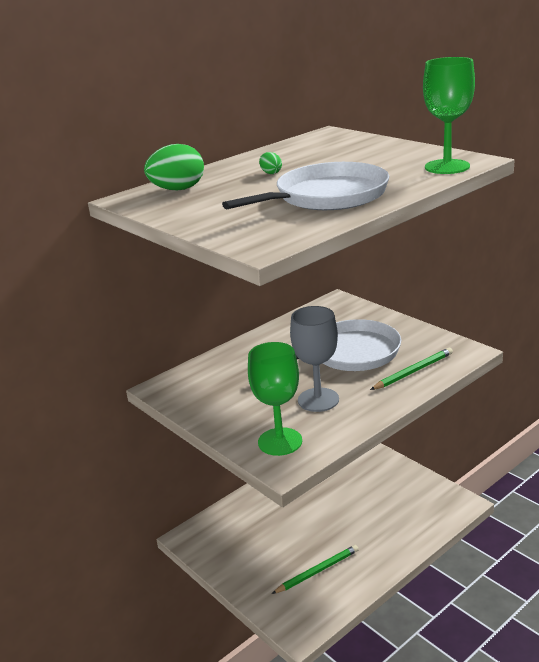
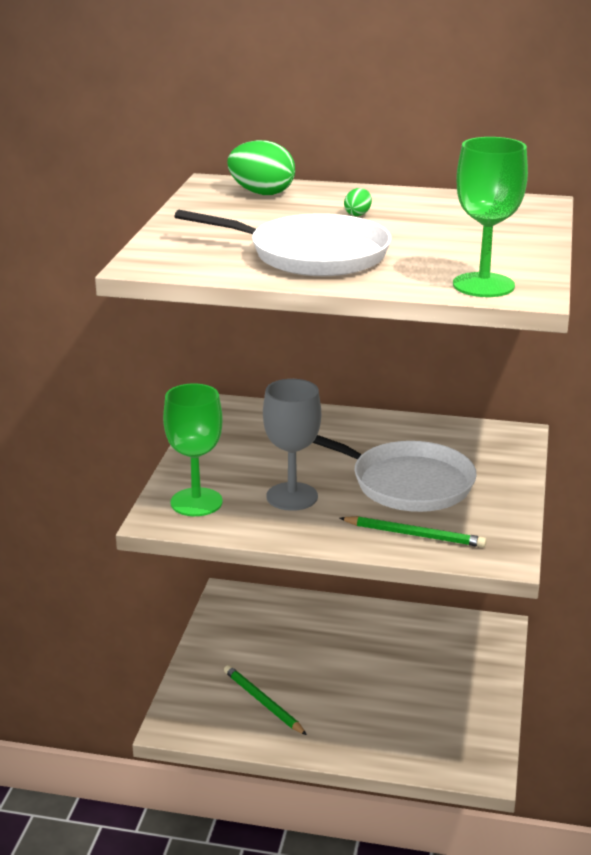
camera: 50 degrees right, 0 degrees up
green pencil [272,545,359,594] -> green pencil turned 150 degrees counterclockwise [224,665,307,735]

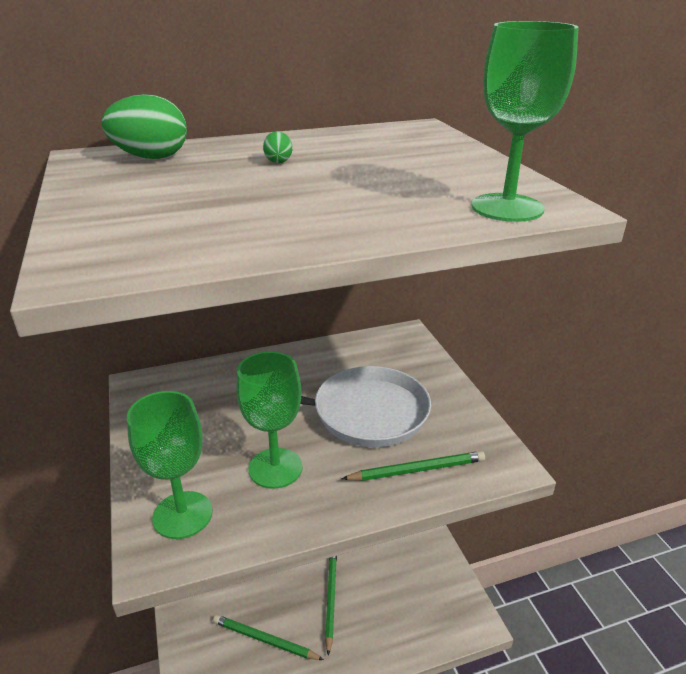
camera: 30 degrees left, 5 degrees up
white pan [175,209,391,276] -> none
grey goblet [263,379,321,511] -> green goblet [236,351,302,489]
none -> green pencil [325,556,337,656]

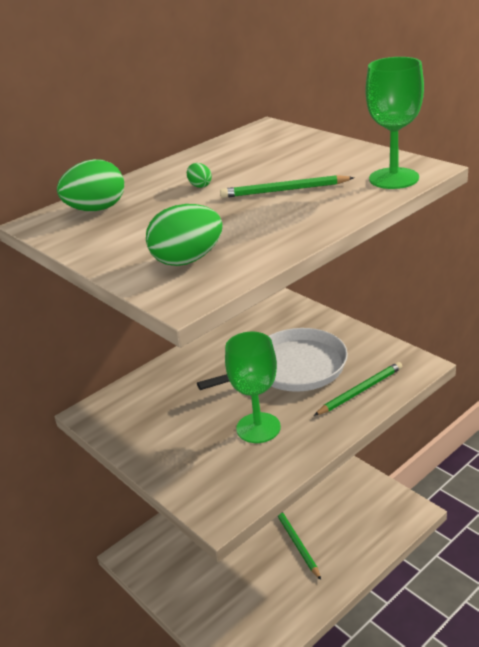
camera: 20 degrees left, 0 degrees up
green goblet [127,391,212,539] -> none
green pencil [213,615,324,660] -> green pencil moved to [220,175,354,198]
none -> green egg [146,204,223,266]

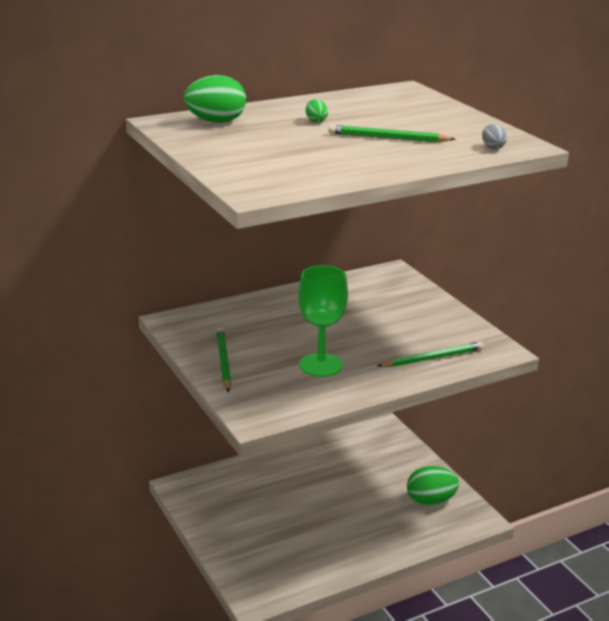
camera: 10 degrees right, 5 degrees down
green egg [146,204,223,266] -> green egg moved to [407,466,459,506]
white pan [197,328,348,392] -> none
green pencil [278,512,321,580] -> green pencil moved to [216,328,231,392]
green goblet [366,57,424,189] -> grey egg [482,124,507,149]

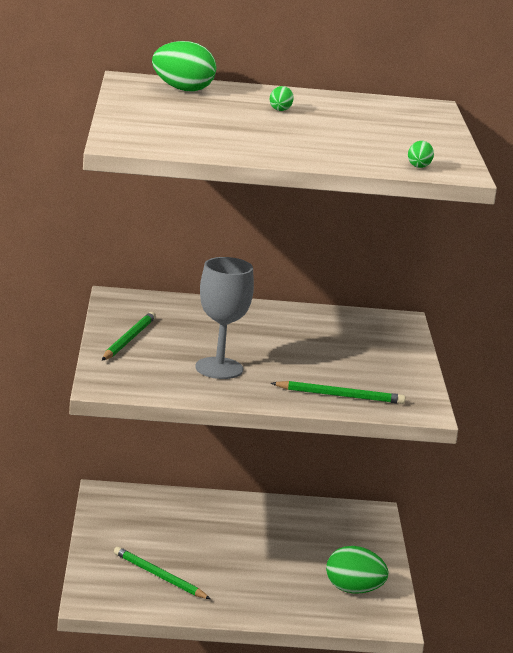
camera: 25 degrees right, 5 degrees down
green goblet [298,265,348,377] -> grey goblet [195,257,254,379]
green pencil [328,125,456,142] -> green pencil moved to [114,547,210,599]
grey egg [482,124,507,149] -> green egg [408,141,434,168]

